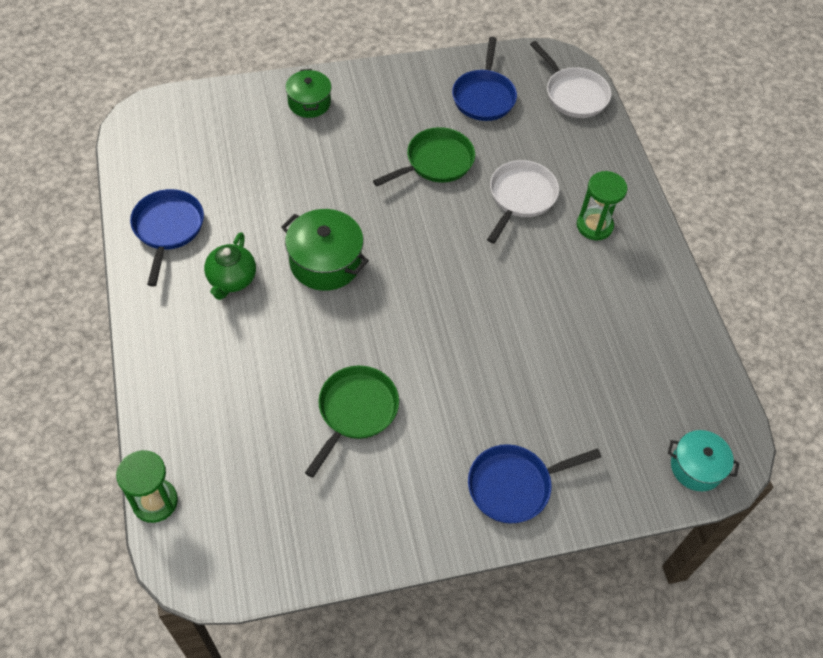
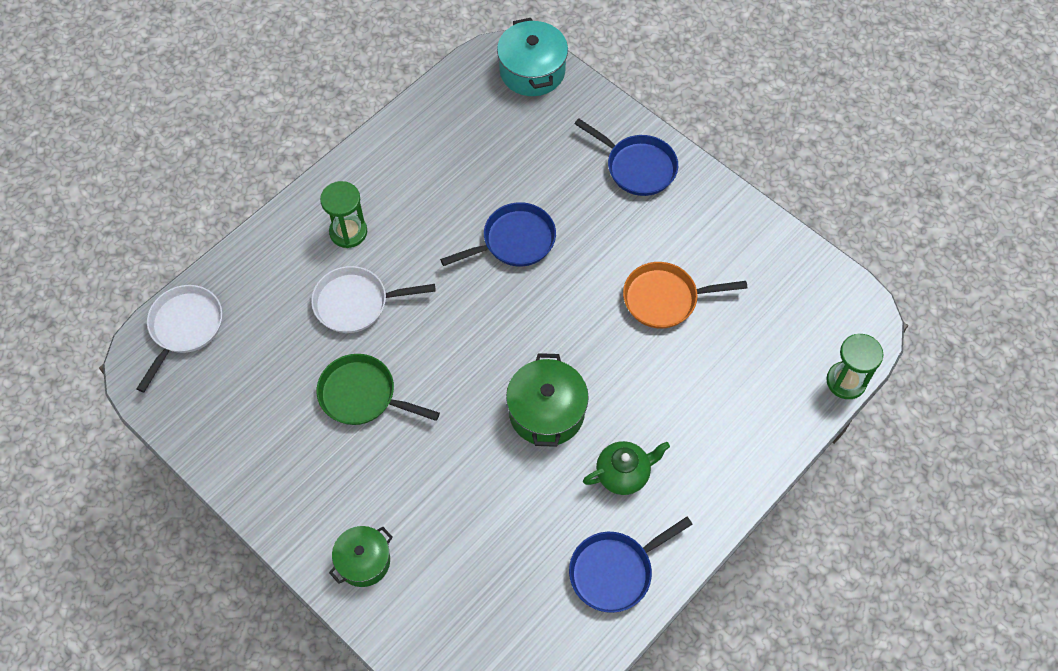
camera: 120 degrees left, 5 degrees up
green pan [305,366,399,478] -> orange pan [623,262,747,329]
blue pan [452,37,517,121] -> blue pan moved to [440,202,556,266]
turquoise pot [668,430,739,491] -> turquoise pot [497,18,568,96], size x1.51

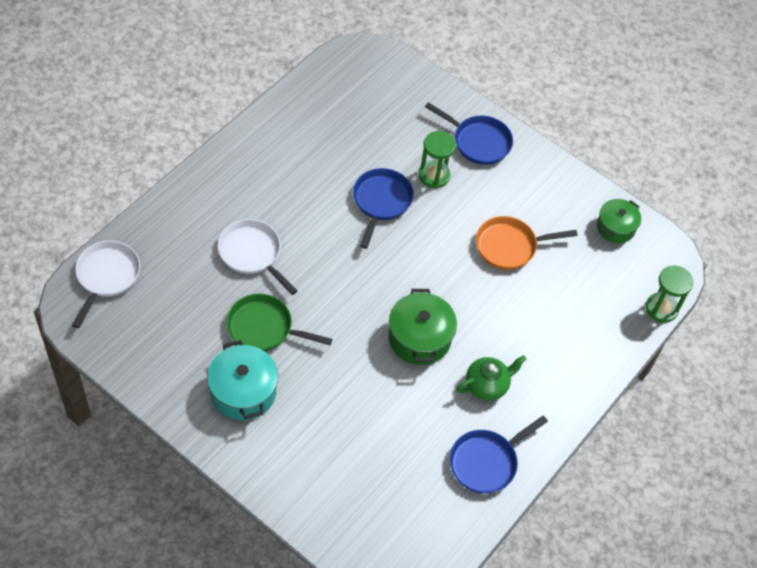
camera: 10 degrees left, 5 degrees down
white pan [311,266,436,333] -> white pan turned 60 degrees clockwise [218,219,298,295]
green hourglass [320,181,367,248] -> green hourglass moved to [419,131,456,188]
green pot [329,526,393,587] -> green pot moved to [597,199,641,244]
blue pan [440,202,556,266] -> blue pan turned 45 degrees counterclockwise [353,168,414,249]
turquoise pot [497,18,568,96] -> turquoise pot moved to [207,340,278,420]

